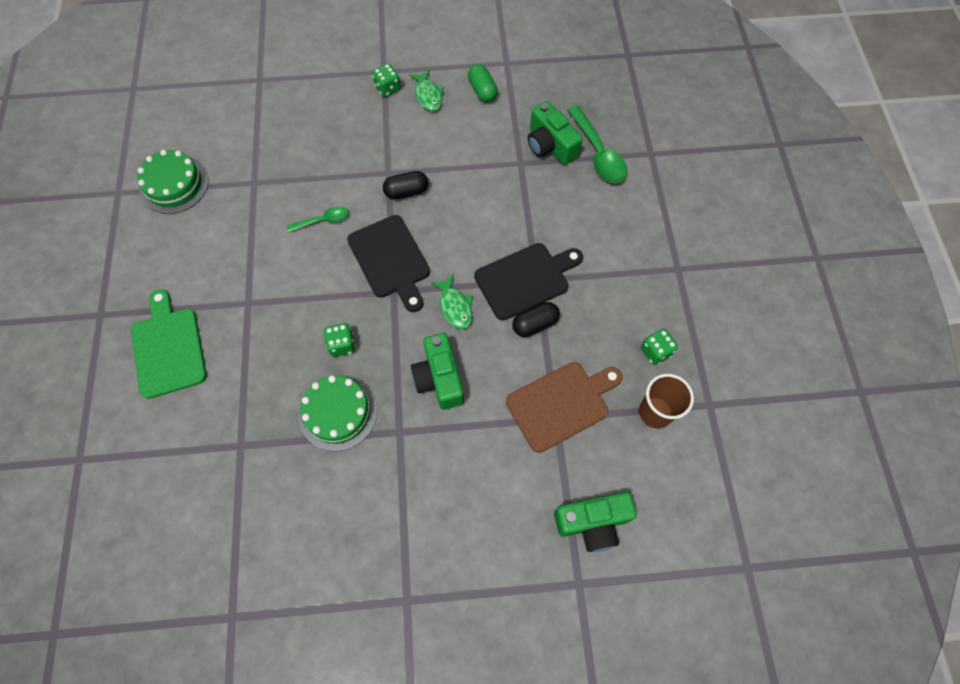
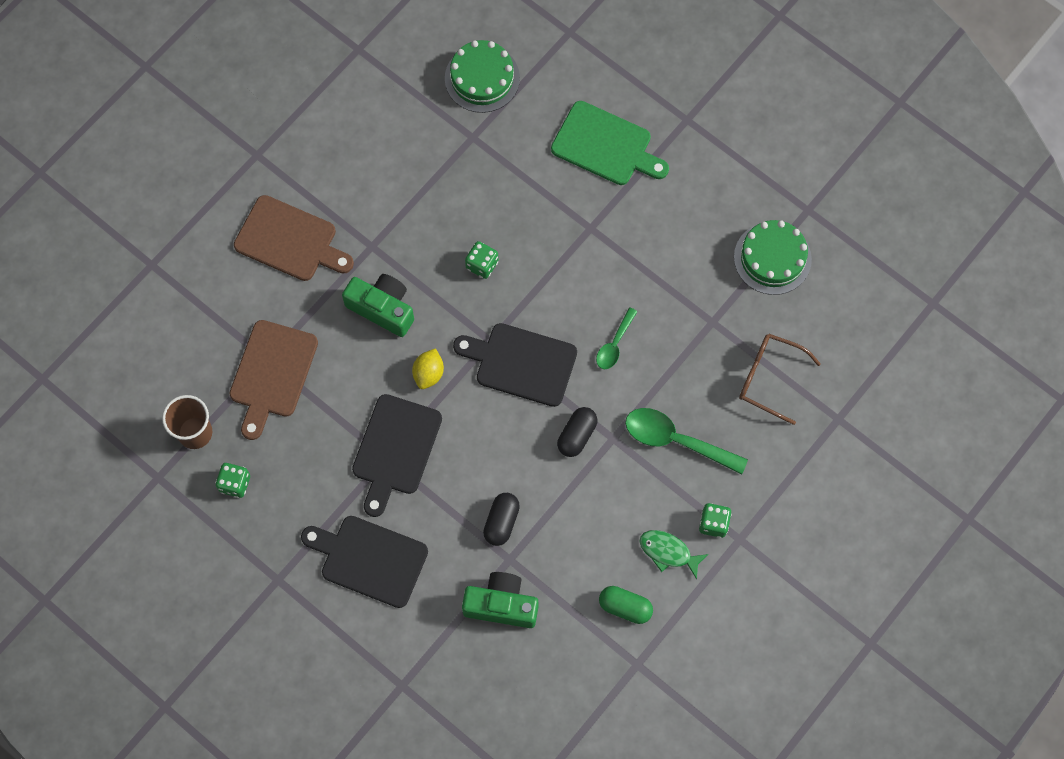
camera: 135 degrees right, 5 degrees up
green cake [299,375,377,451] -> green cake moved to [445,40,520,113]
green fish [430,274,473,329] -> yellow lemon [412,348,444,389]
black capsule [512,302,560,337] -> black capsule moved to [483,493,520,546]
green camera [554,492,637,552] -> none
green spoon [568,105,628,183] -> green spoon moved to [625,408,748,474]
none -> brown cutting board [234,195,354,281]
none -> black cutting board [301,516,428,608]
none -> brown glasses [739,334,821,425]

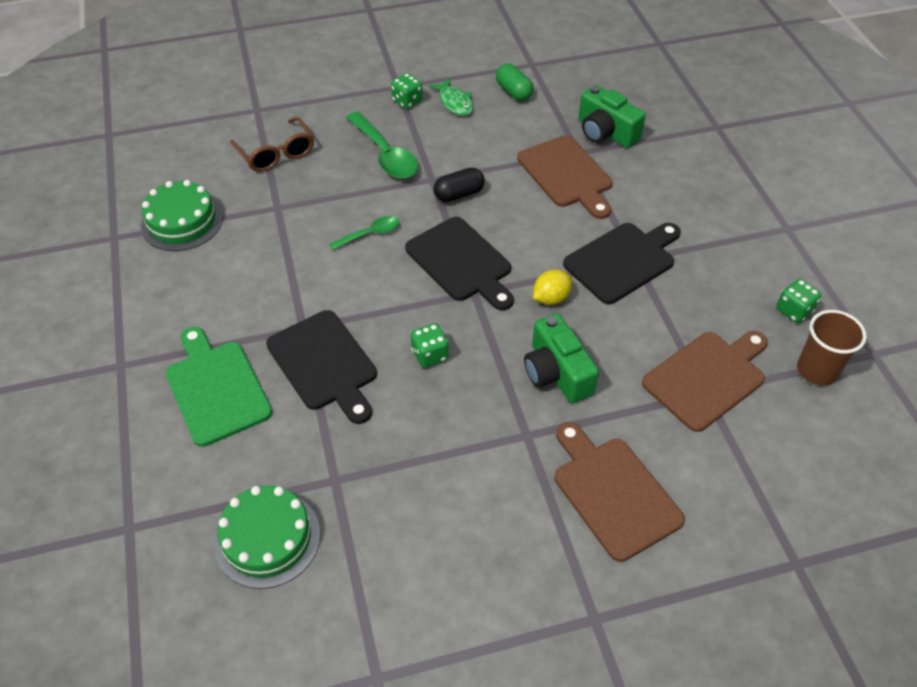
camera: 145 degrees left, 20 degrees down
black cutting board [301,516,428,608] -> black cutting board moved to [266,310,377,424]
black capsule [483,493,520,546] -> brown cutting board [517,135,613,219]

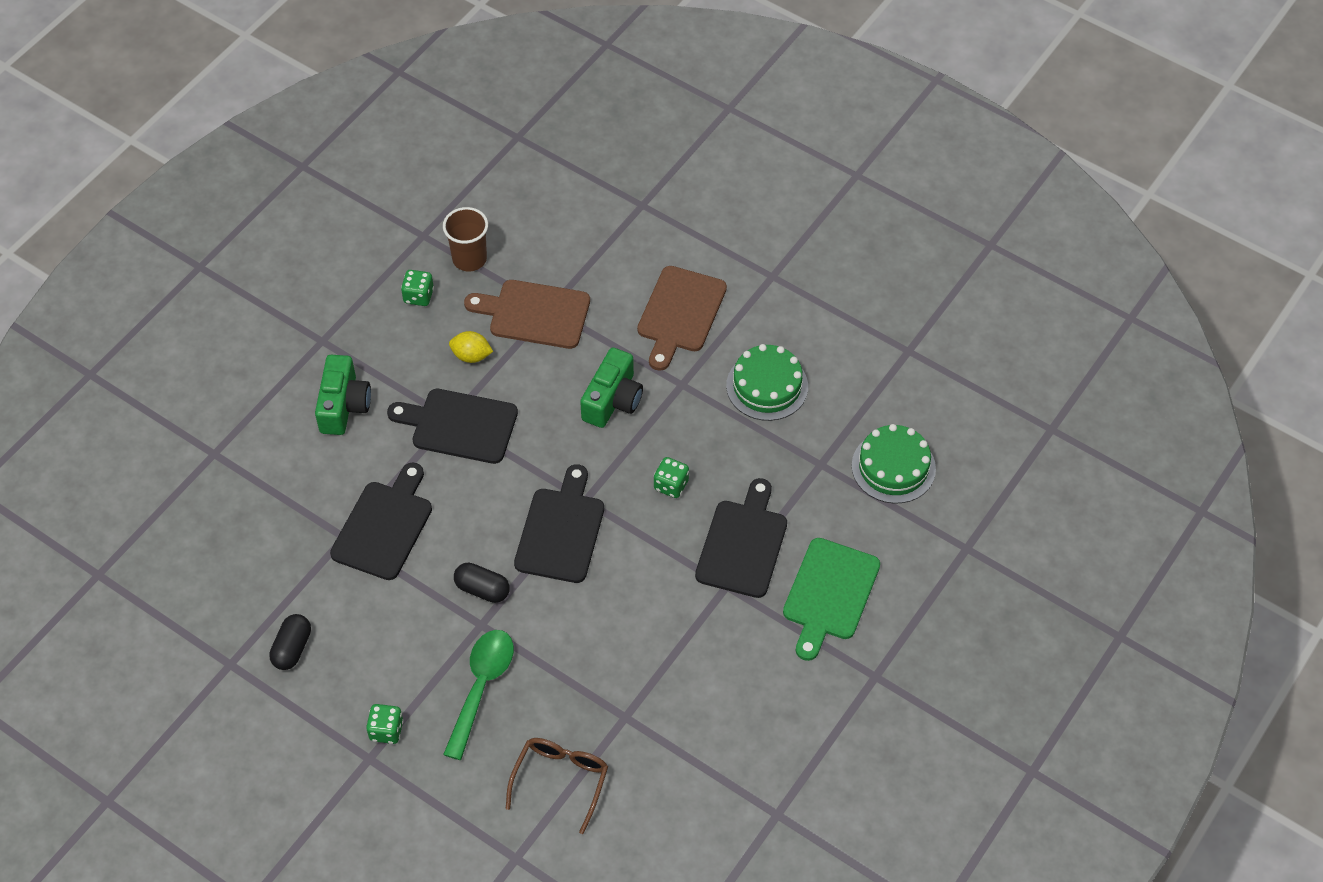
camera: 130 degrees left, 5 degrees up
green cake [141,180,223,251] -> green cake moved to [726,344,808,421]
green spoon [329,216,400,250] -> none
green fish [429,78,473,116] -> none
green capsule [496,64,534,101] -> black capsule [269,614,311,670]
brown cutting board [517,135,613,219] -> black cutting board [330,463,432,580]
yellow lemon [533,270,572,305] -> yellow lemon moved to [449,331,493,363]
green camera [578,85,646,148] -> green camera moved to [315,355,371,435]

